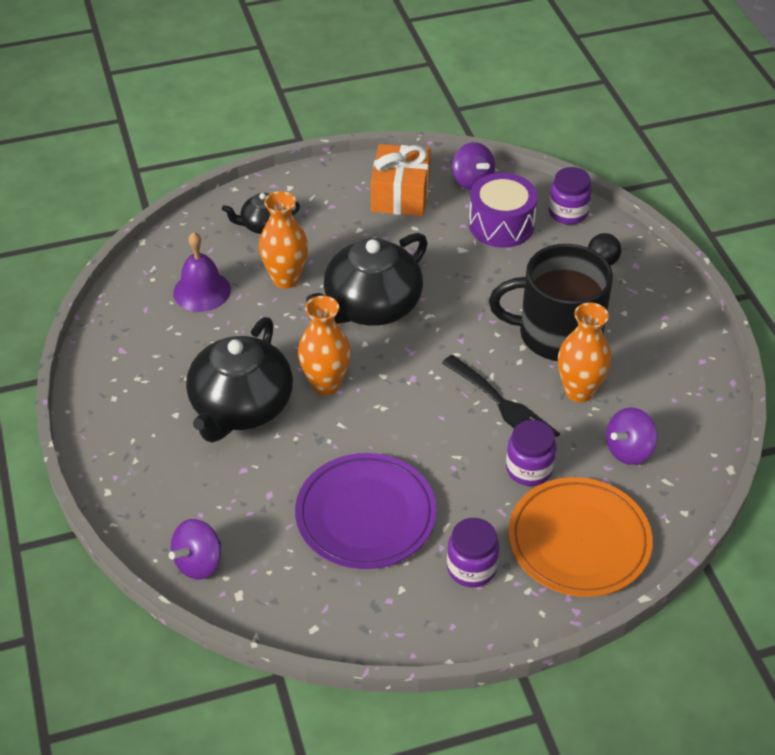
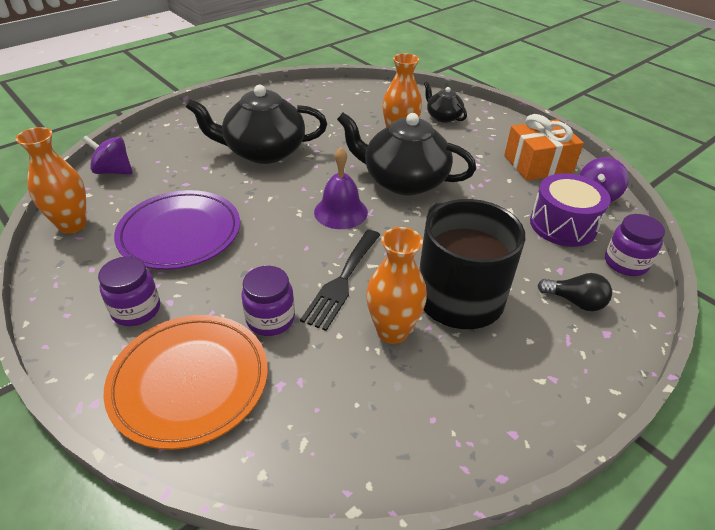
camera: 65 degrees right, 5 degrees down
purple bell [173,232,231,312] -> purple bell moved to [314,147,368,229]
orange vase [298,296,351,396] -> orange vase moved to [16,127,87,234]
purple spinning top [606,407,657,465] -> none

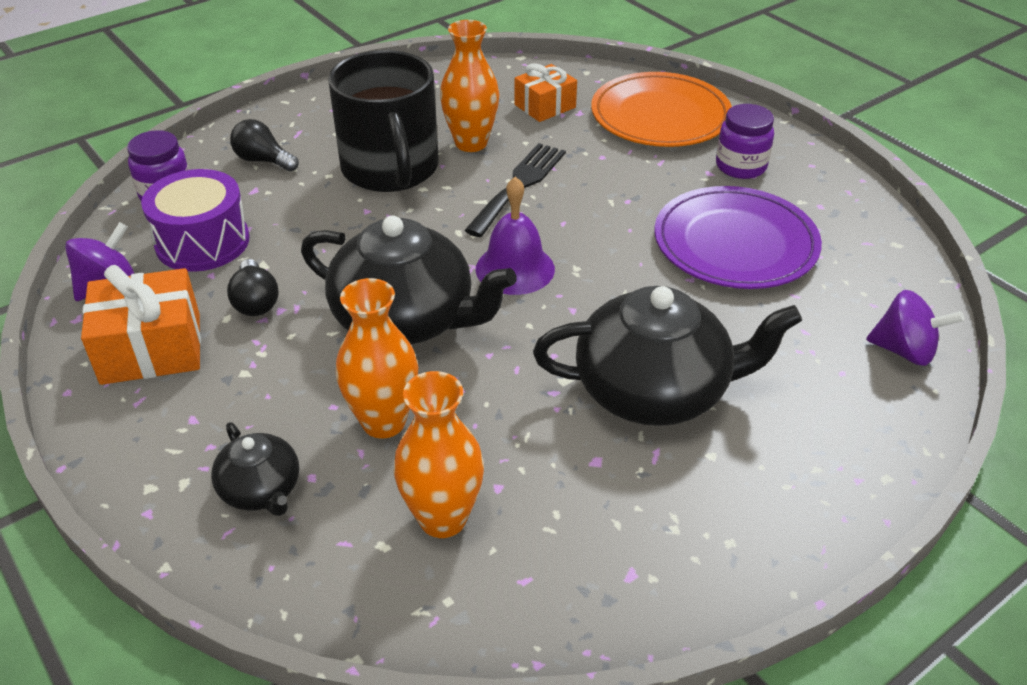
camera: 175 degrees left, 0 degrees up
orange vase [16,127,87,234] -> orange vase moved to [394,371,484,538]
purple jar [241,266,295,336] -> none
none -> black light bulb [227,259,279,316]
none -> orange gift [515,63,577,122]

